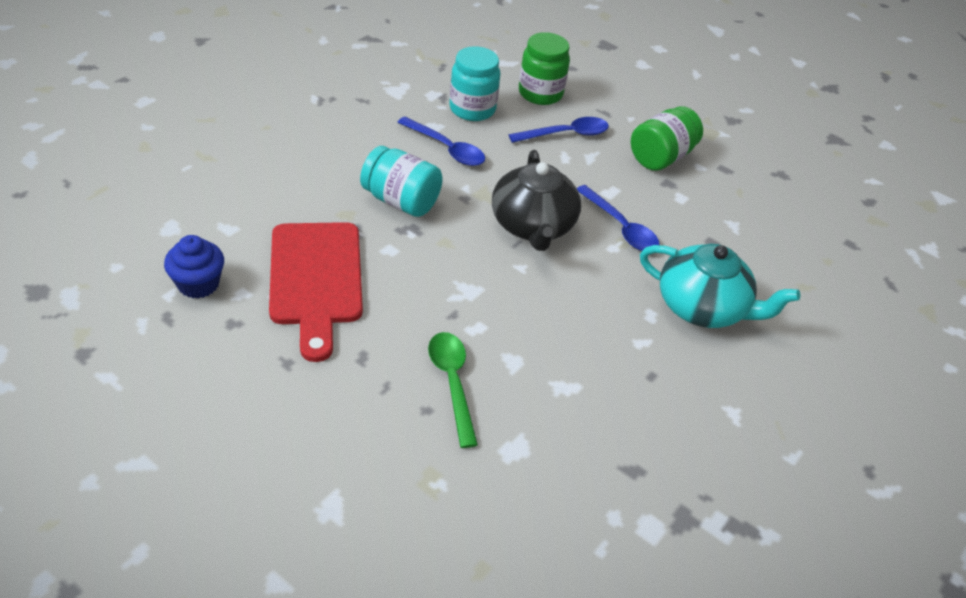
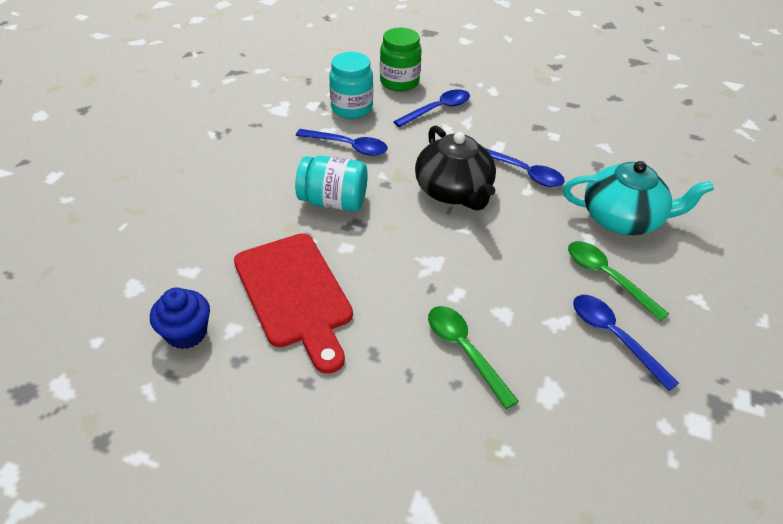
camera: 15 degrees left, 0 degrees up
green jar [631,106,703,171] -> none
none -> green spoon [568,241,669,321]
none -> blue spoon [573,295,679,391]

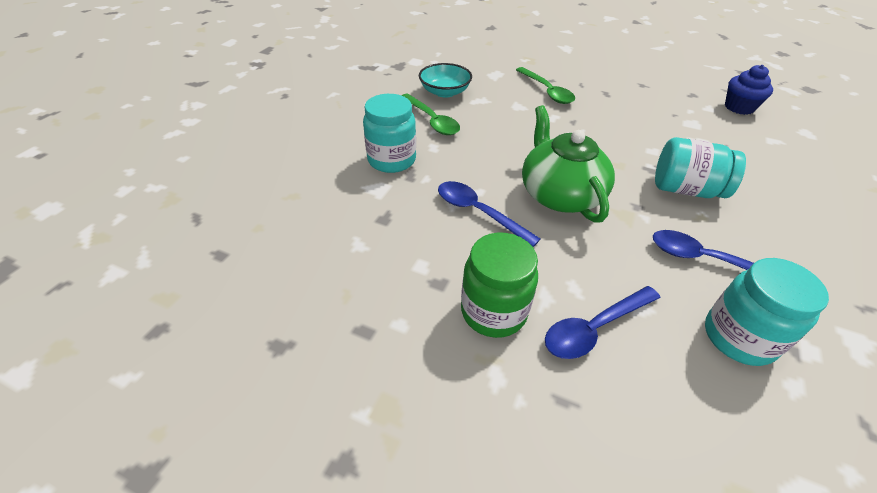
camera: 175 degrees left, 0 degrees up
red cutting board [234,233,353,374] -> none
green jar [380,28,422,92] -> green jar moved to [461,233,538,338]
black teapot [415,125,496,210] -> green teapot [522,105,615,223]
turquoise teapot [563,161,714,235] -> turquoise jar [363,94,416,173]
blue spoon [573,295,679,391] -> turquoise bowl [419,63,472,98]

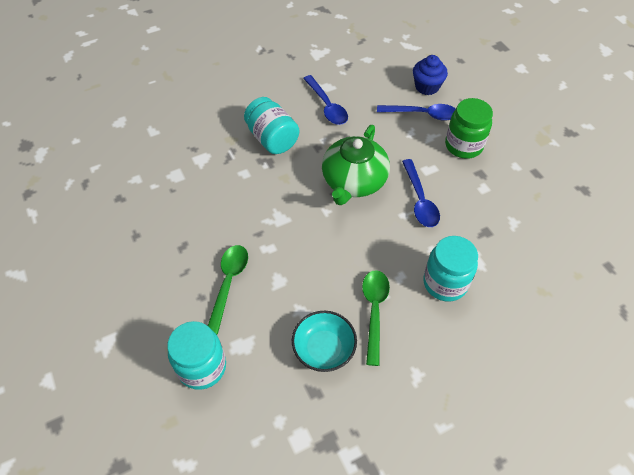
camera: 140 degrees left, 10 degrees up
turquoise jar [705,258,829,366] -> turquoise jar moved to [167,321,226,390]
blue cupcake [725,65,773,115] -> blue cupcake moved to [413,55,448,95]

